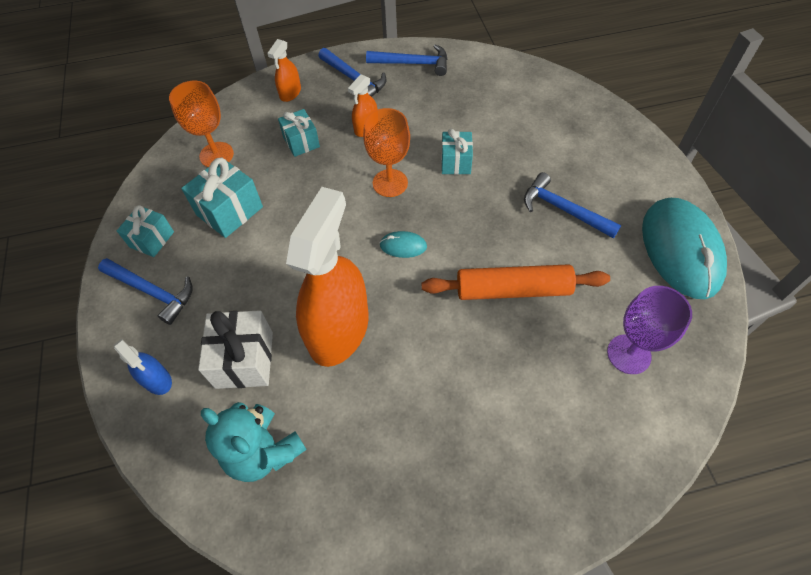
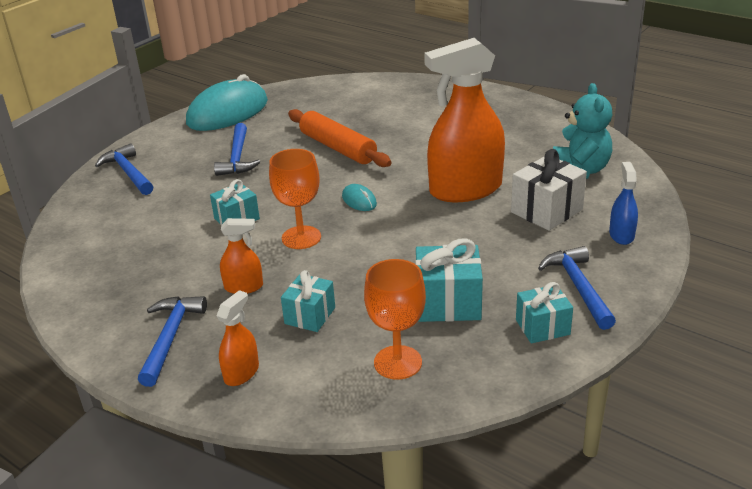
camera: 130 degrees left, 25 degrees down
orange spray bottle [267,39,301,102] -> orange spray bottle turned 45 degrees counterclockwise [217,290,259,386]
blue hammer [366,44,447,76] -> blue hammer moved to [95,143,153,195]
purple goblet [607,286,692,374] -> none

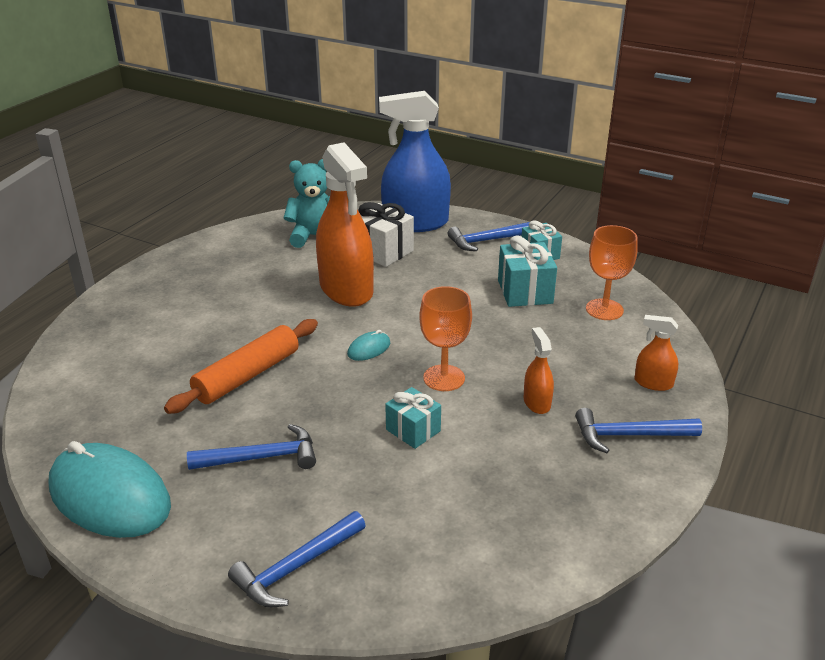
camera: 100 degrees left, 0 degrees up
turquoise gift [281,270,335,332] -> none
blue spray bottle [609,162,638,245] -> blue spray bottle [379,91,451,232], size x2.24

